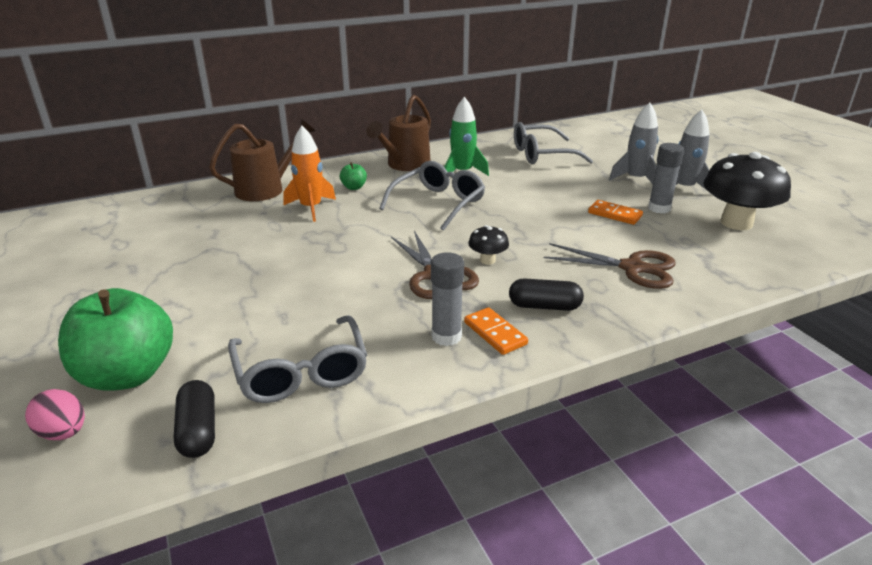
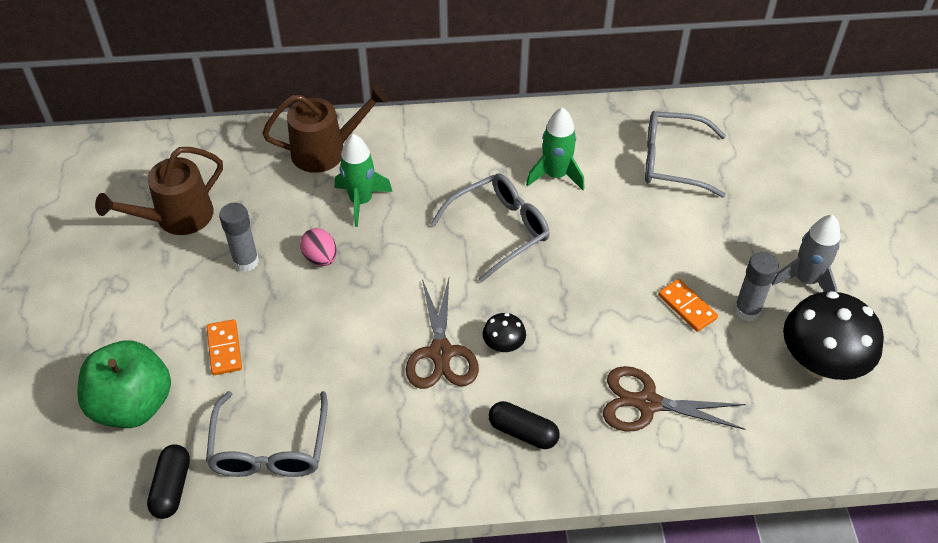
camera: 20 degrees right, 20 degrees up
pink egg [25,389,85,440] -> pink egg moved to [300,228,337,266]
orange rocket [283,126,336,222] -> green rocket [335,134,393,227]
green apple [340,162,367,190] -> none
brown watering can [366,95,431,171] -> brown watering can moved to [95,147,223,235]
grey glue stick [431,252,464,346] -> grey glue stick moved to [219,203,259,272]
orange domino [464,307,528,355] -> orange domino moved to [206,319,242,375]
brown scissors [544,243,676,289] -> brown scissors turned 150 degrees clockwise [603,366,746,432]
grey rocket [609,102,658,184] -> none

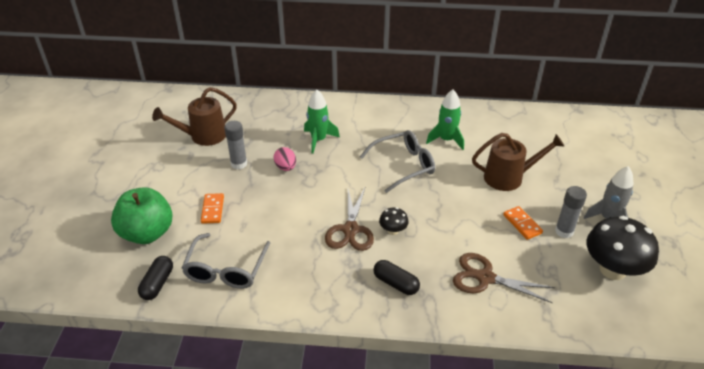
camera: 10 degrees right, 10 degrees down
brown watering can [262,85,388,173] -> brown watering can moved to [472,133,564,191]
grey glasses [645,111,726,198] -> none

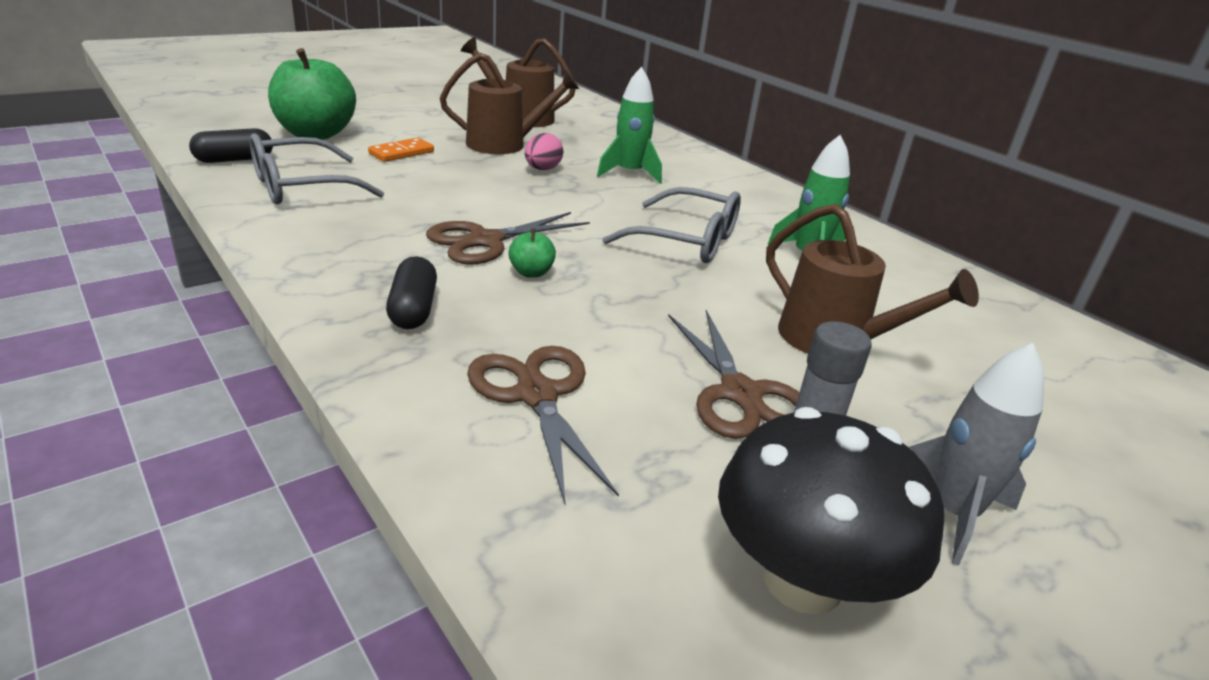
camera: 45 degrees right, 10 degrees down
grey glue stick [224,121,247,169] -> brown watering can [440,53,579,154]
black mushroom [379,207,409,235] -> green apple [508,228,556,278]
orange domino [503,206,543,240] -> brown scissors [668,310,800,439]

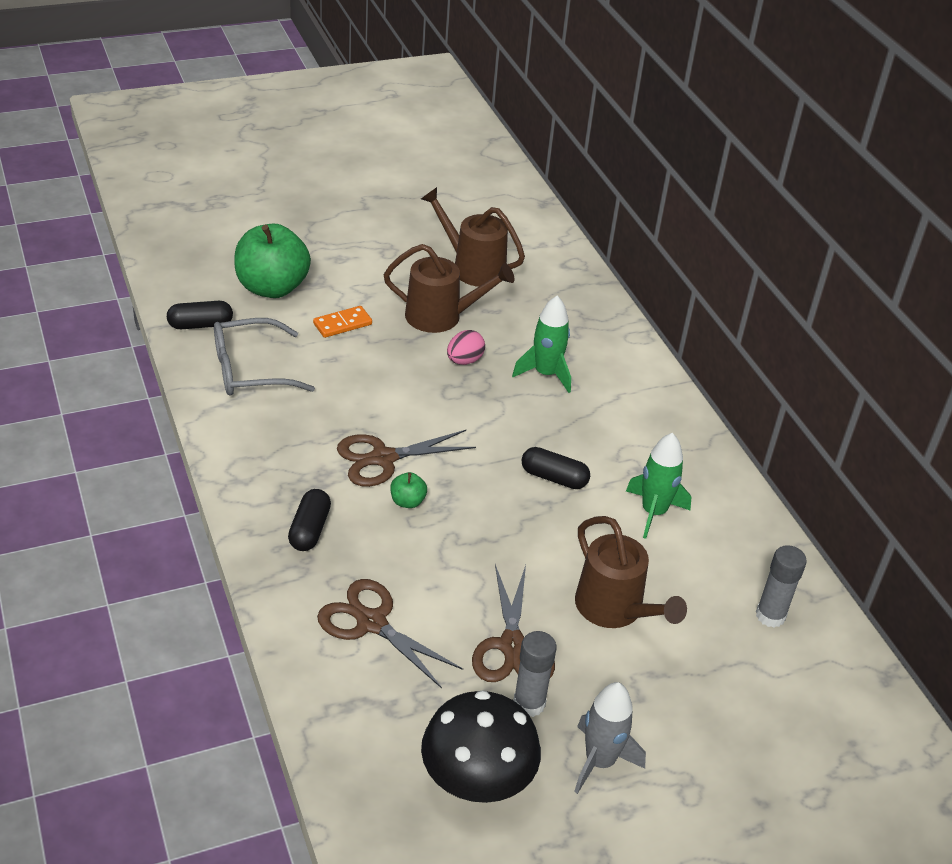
camera: 15 degrees right, 10 degrees up
brown scissors [467,346,619,504] -> brown scissors turned 45 degrees counterclockwise [317,579,463,688]
grey glasses [602,187,741,263] -> black capsule [522,447,590,489]
none -> grey glue stick [756,545,807,628]

